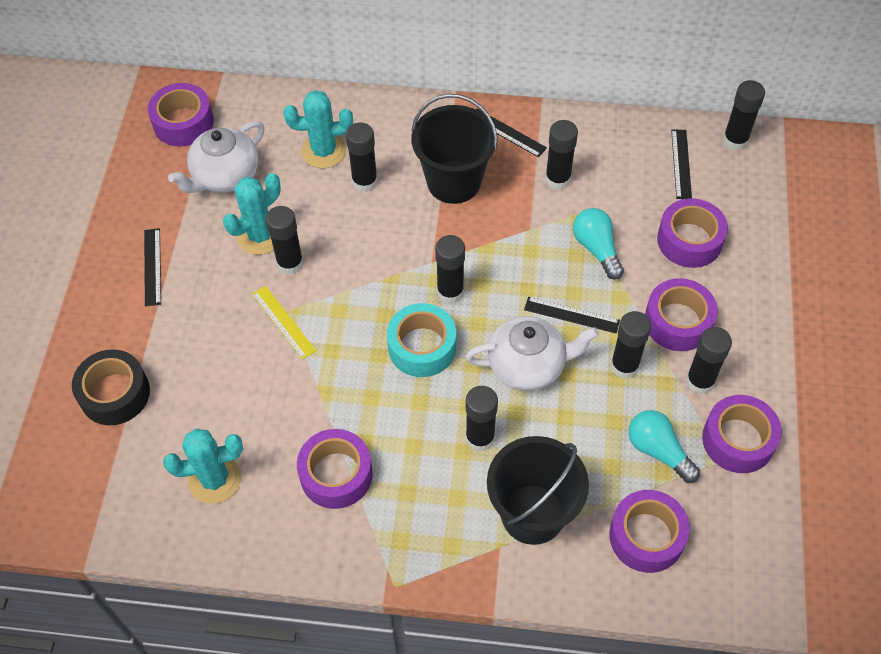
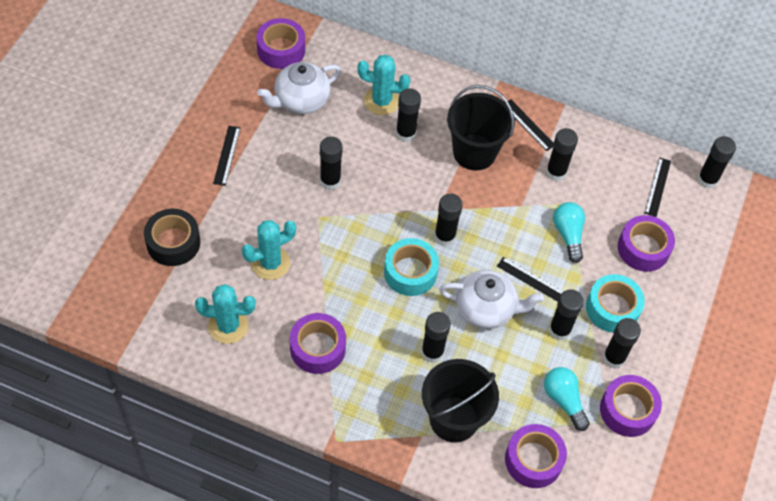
camera: 10 degrees right, 0 degrees up
turquoise cactus [223,173,281,255] -> turquoise cactus moved to [242,220,296,280]
yellow ruler [252,286,316,360] -> none
purple tape [645,278,718,351] -> turquoise tape [586,274,645,333]

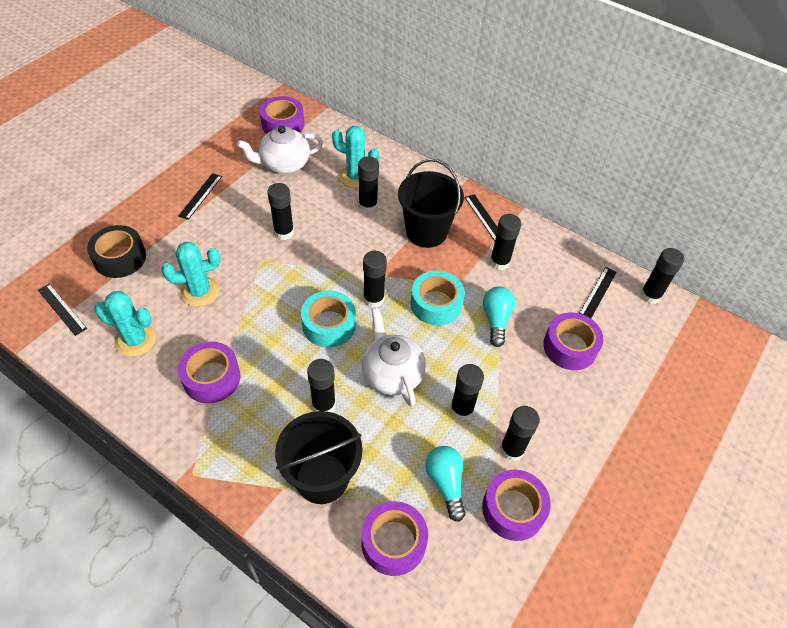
camera: 15 degrees right, 5 degrees down
white teapot [439,270,544,329] -> white teapot turned 135 degrees counterclockwise [362,308,426,407]
black ruler [497,257,563,302] -> black ruler moved to [38,283,87,336]
turquoise tape [586,274,645,333] -> turquoise tape moved to [411,271,465,326]

